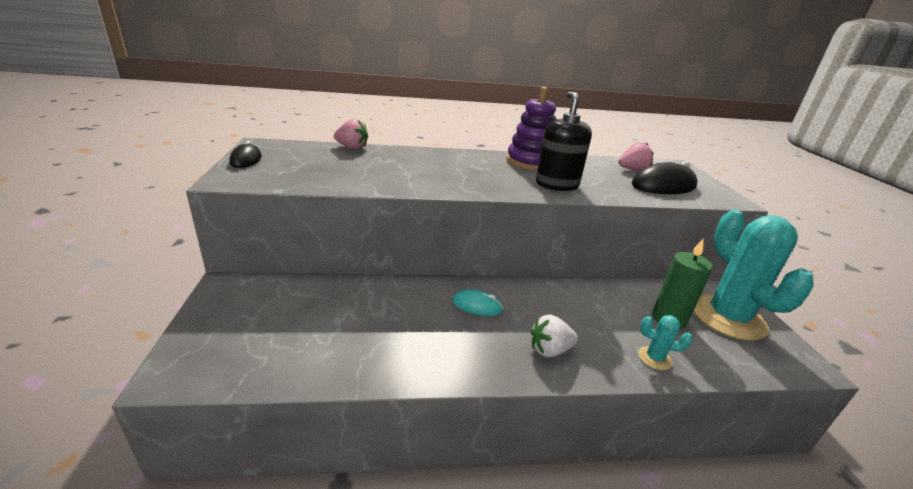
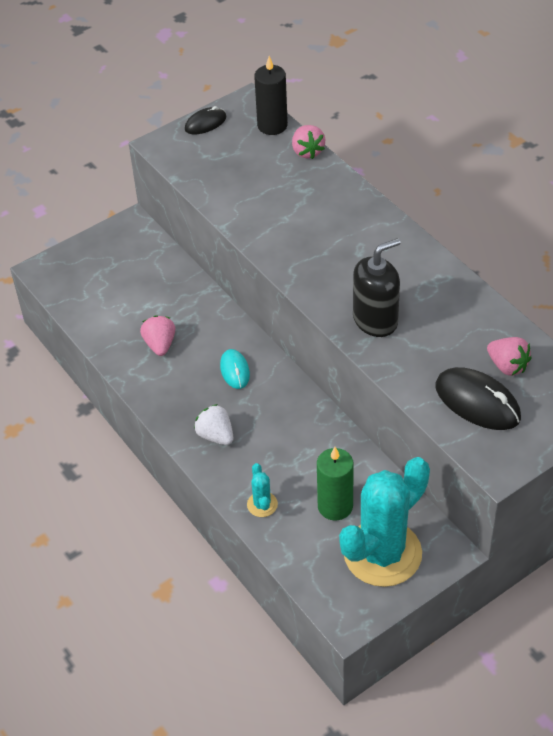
camera: 65 degrees right, 20 degrees up
purple stacking toy [507,87,556,171] -> none
none -> pink strawberry [140,315,176,356]
none -> black candle [254,56,288,135]

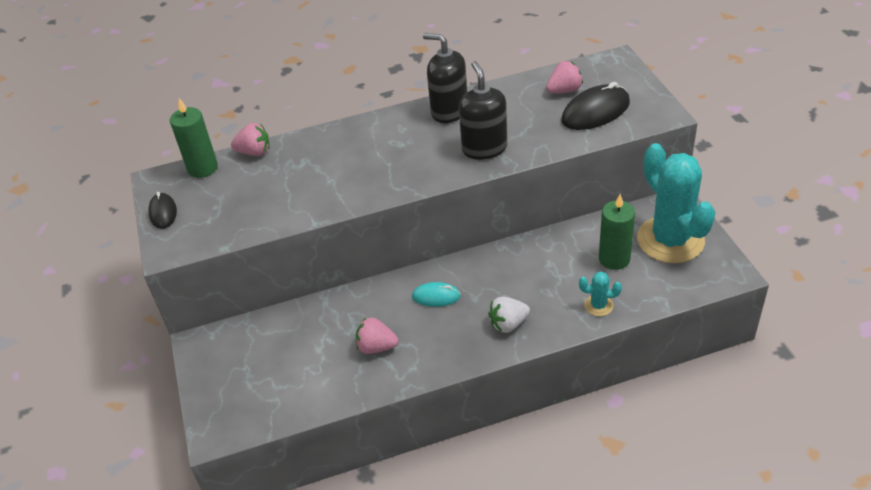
camera: 70 degrees left, 5 degrees down
black candle [254,56,288,135] -> green candle [170,98,218,178]
none -> black soap dispenser [423,33,467,123]

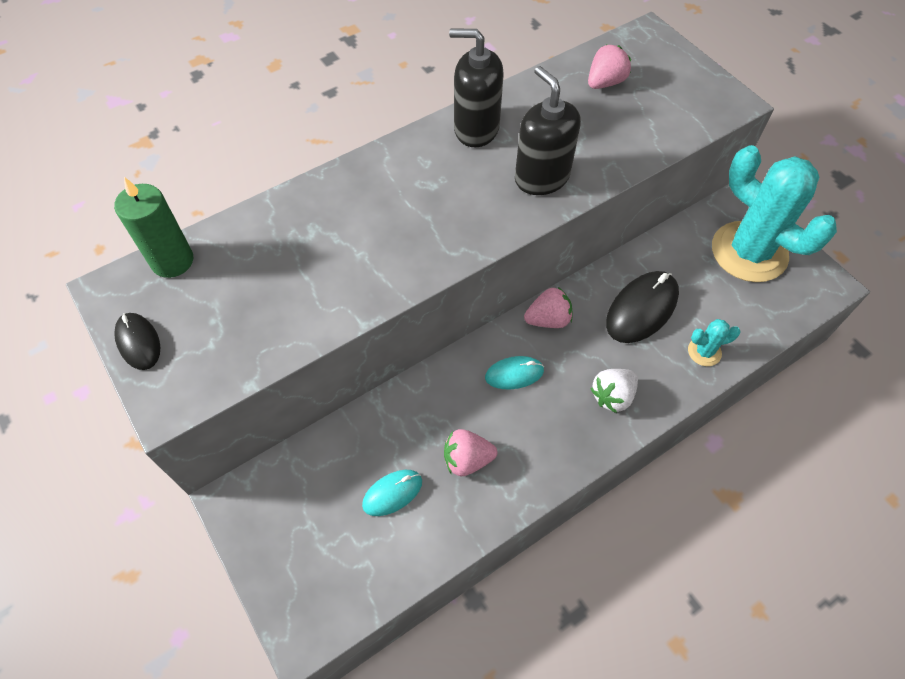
camera: 20 degrees left, 15 degrees up
pink strawberry [231,123,270,156] -> pink strawberry moved to [524,287,573,328]
black mouse [561,82,630,130] -> black mouse moved to [606,271,679,343]
green candle [599,194,635,270] -> none
none -> turquoise mouse [362,470,422,516]

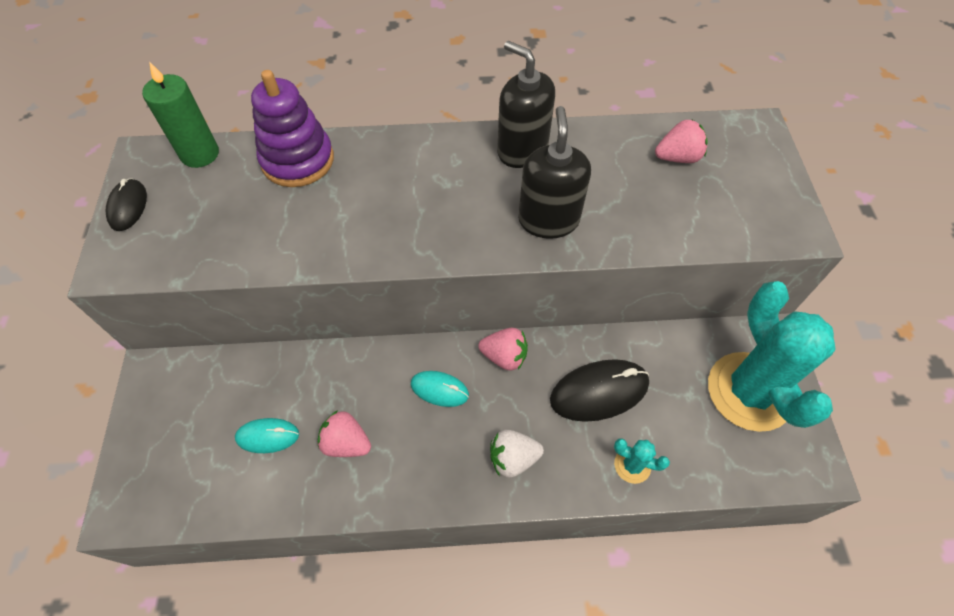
camera: 30 degrees right, 0 degrees up
none -> purple stacking toy [251,70,334,187]

